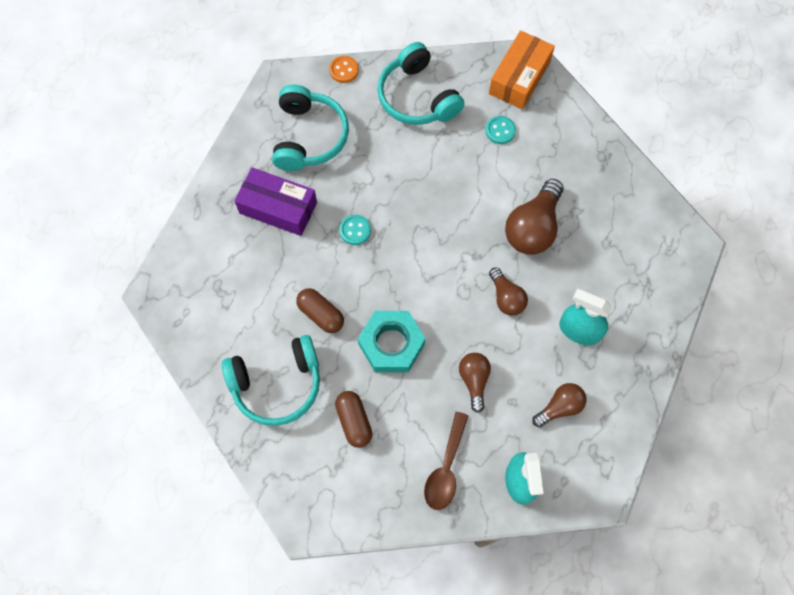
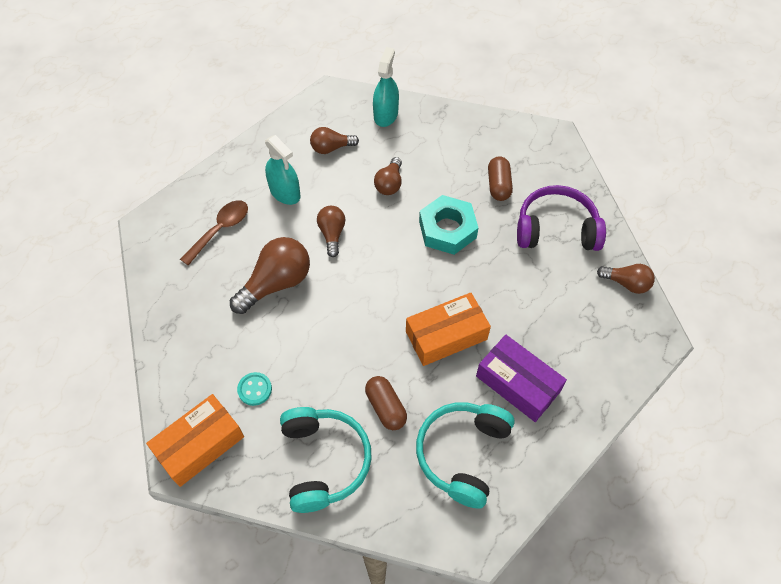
camera: 160 degrees left, 10 degrees down
turquoise headphones [222,335,320,426] -> purple headphones [517,185,606,251]
brown capsule [296,288,344,333] -> brown capsule moved to [365,376,407,430]
orange button [329,56,359,83] -> none
turquoise button [339,215,371,245] -> orange box [406,293,491,366]
brown spoon [424,412,468,510] -> brown spoon moved to [180,200,248,266]
none -> brown light bulb [597,264,655,294]

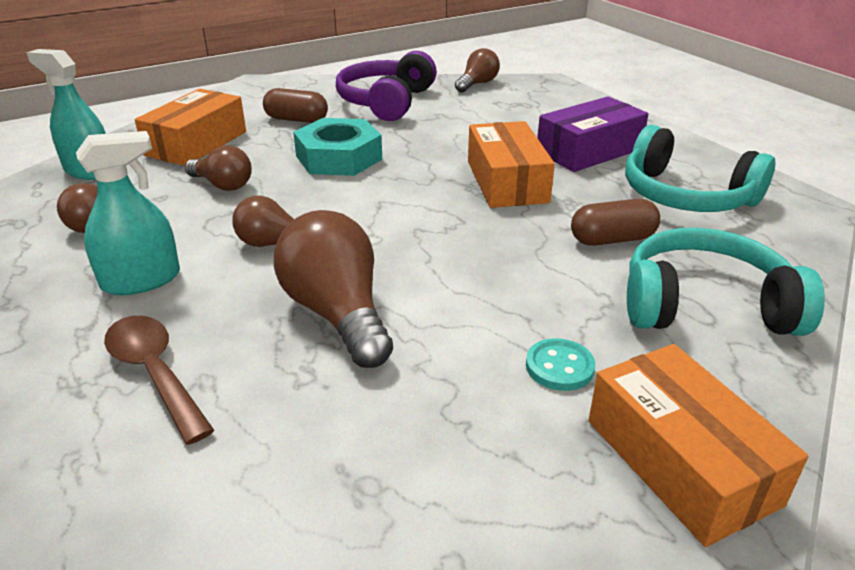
camera: 75 degrees left, 25 degrees down
none -> orange box [135,89,246,166]

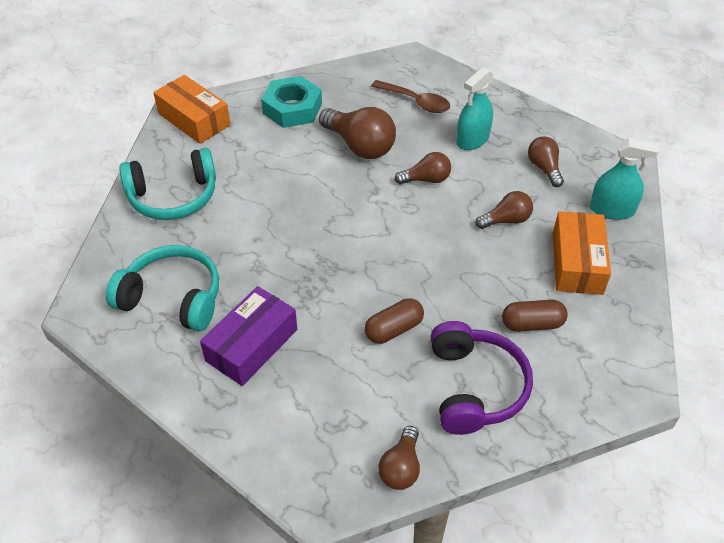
camera: 160 degrees right, 15 degrees up
brown light bulb [185,145,252,191] -> brown light bulb turned 150 degrees clockwise [476,191,533,229]
turquoise nut [293,118,382,176] -> turquoise nut moved to [261,76,322,128]
orange box [468,121,555,208] -> none
turquoise button [526,339,595,391] -> none
brown capsule [571,199,660,246] -> brown capsule moved to [365,298,424,344]

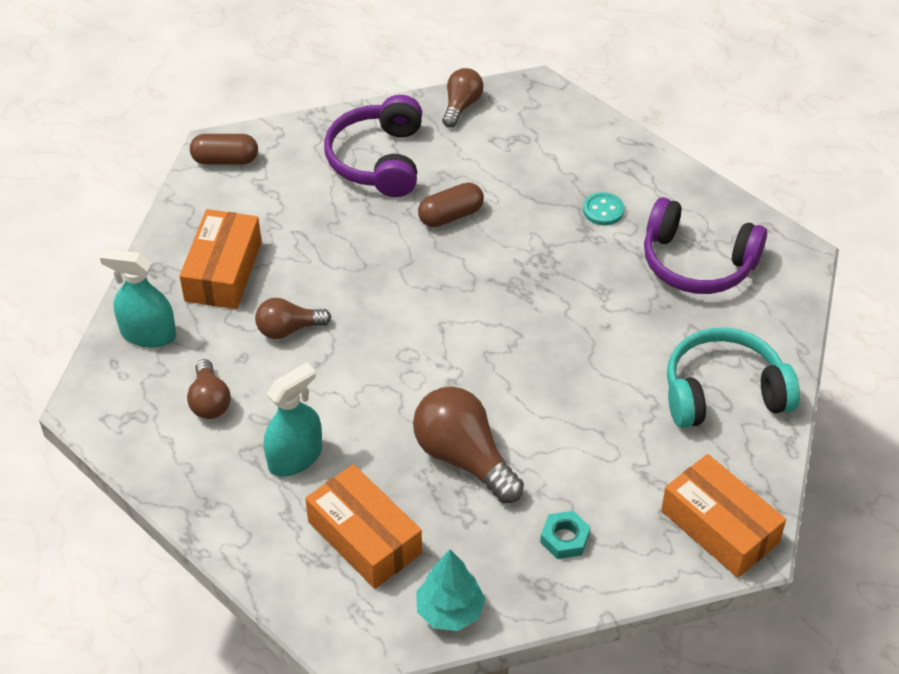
camera: 175 degrees left, 0 degrees up
turquoise headphones [106,245,219,332] -> purple headphones [644,197,767,294]
purple box [200,286,297,386] -> turquoise button [583,192,624,225]
turquoise nut [261,76,322,128] -> turquoise nut [540,511,590,559], size x0.52
brown spoon [371,80,450,113] -> orange box [305,464,422,589]
brown light bulb [394,152,451,184] -> none
brown capsule [502,300,568,332] -> brown capsule moved to [190,134,258,165]
none -> turquoise tree [416,549,485,631]

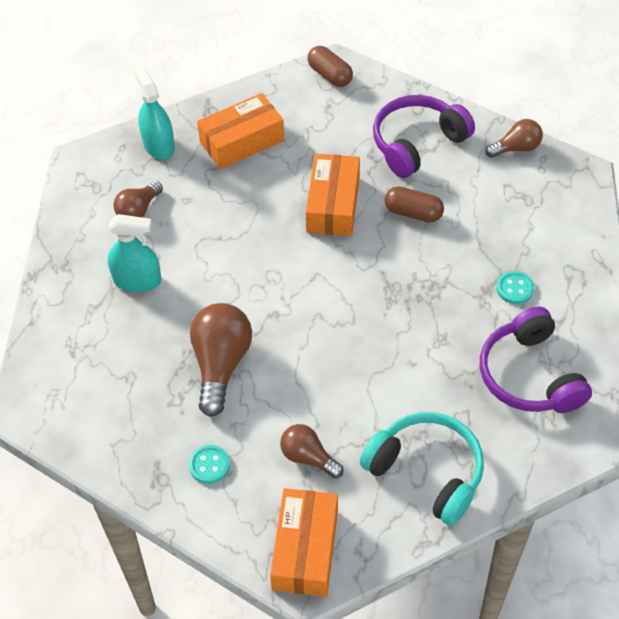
camera: 50 degrees right, 5 degrees up
brown light bulb [255,298,331,339] -> brown light bulb moved to [280,424,344,478]
orange box [305,464,422,589] -> orange box moved to [306,154,360,236]
turquoise tree [416,549,485,631] -> none
turquoise nut [540,511,590,559] -> turquoise button [189,445,230,484]

